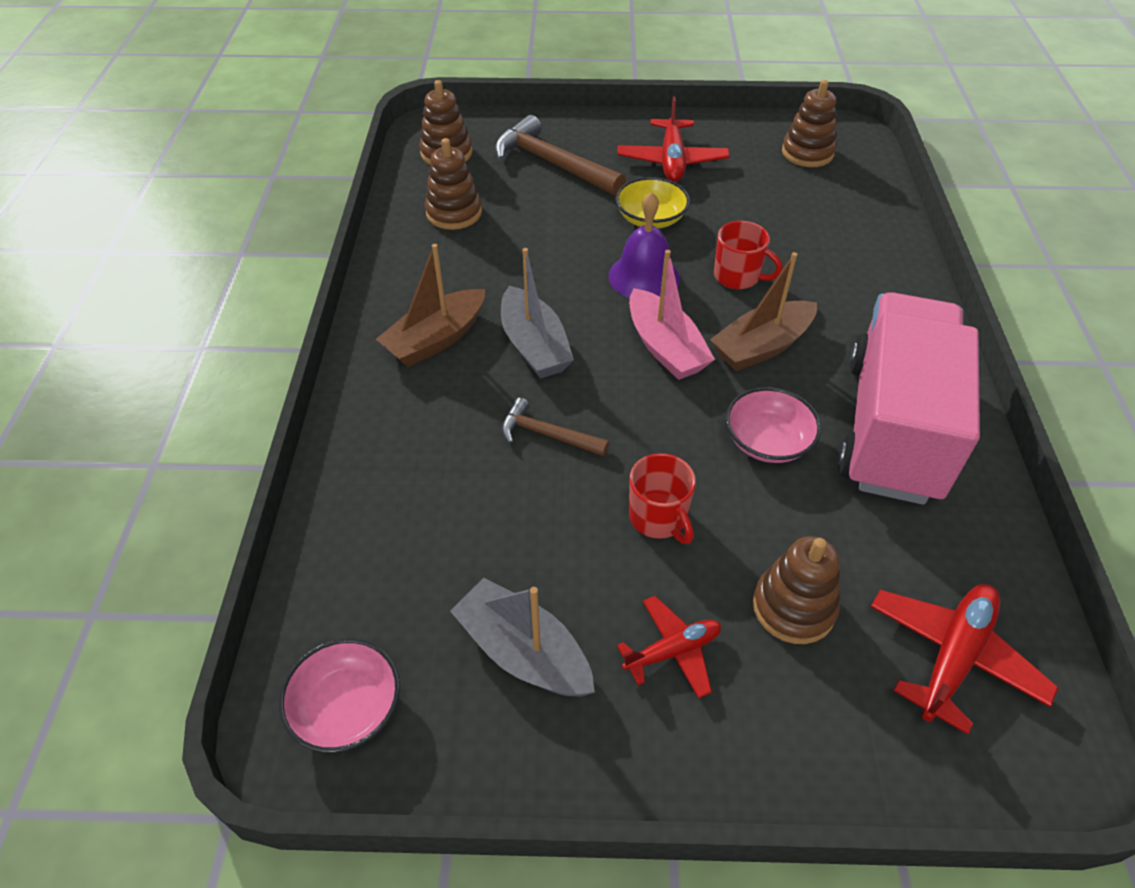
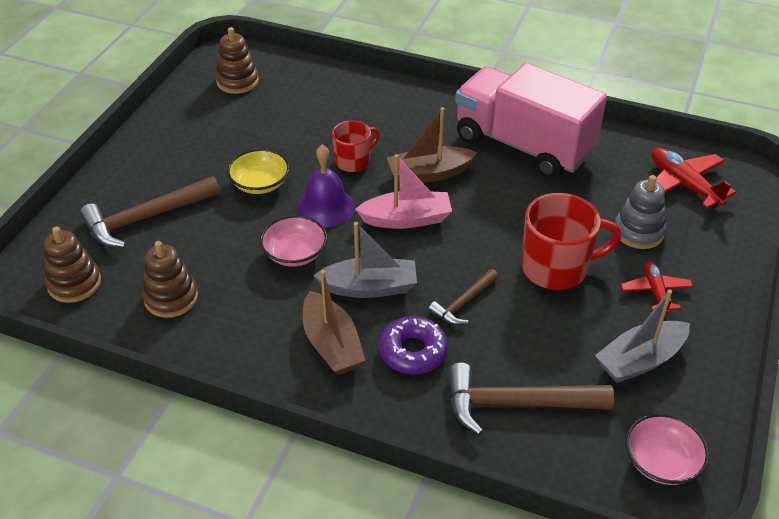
camera: 70 degrees left, 5 degrees down
red plane [617,97,730,182] -> none
red mug [629,453,696,544] -> red mug [522,193,622,290], size x1.67
brown boat [710,252,817,371] -> brown boat turned 90 degrees clockwise [387,107,477,183]
pink bowl [725,387,821,463] -> pink bowl moved to [260,215,327,266]
brown stacking toy [753,536,840,644] -> grey stacking toy [615,175,666,249]
none -> purple donut [379,316,448,374]
none -> brown hammer [448,363,614,435]

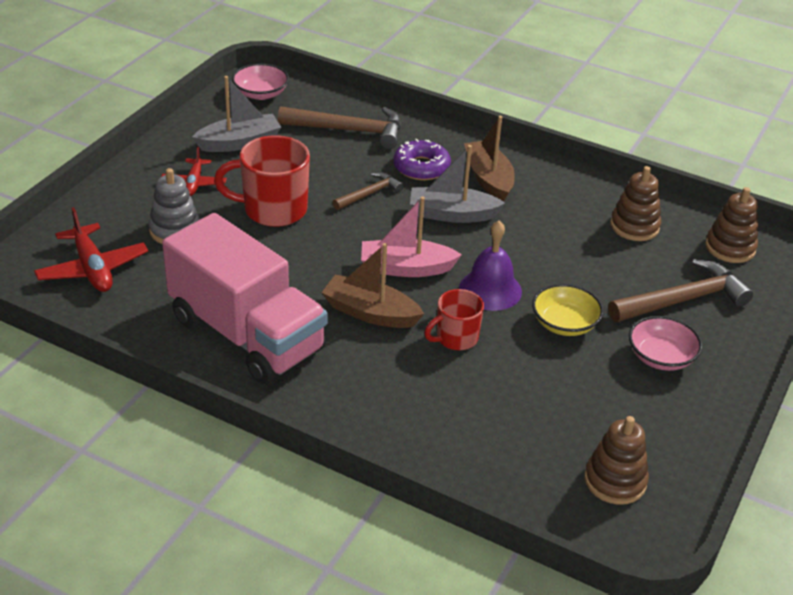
camera: 175 degrees left, 5 degrees down
pink bowl [260,215,327,266] -> pink bowl moved to [629,316,703,371]
brown boat [387,107,477,183] -> brown boat turned 150 degrees counterclockwise [321,243,424,328]

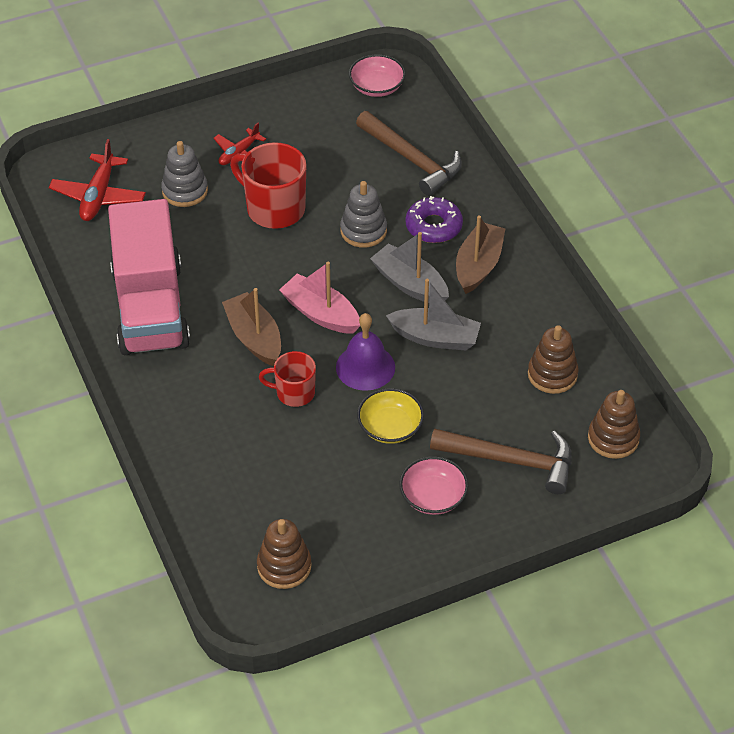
camera: 40 degrees right, 10 degrees up
grey boat [192,76,281,152] -> grey boat moved to [386,279,481,351]
brown hammer [333,172,404,210] -> grey stacking toy [340,181,387,248]

